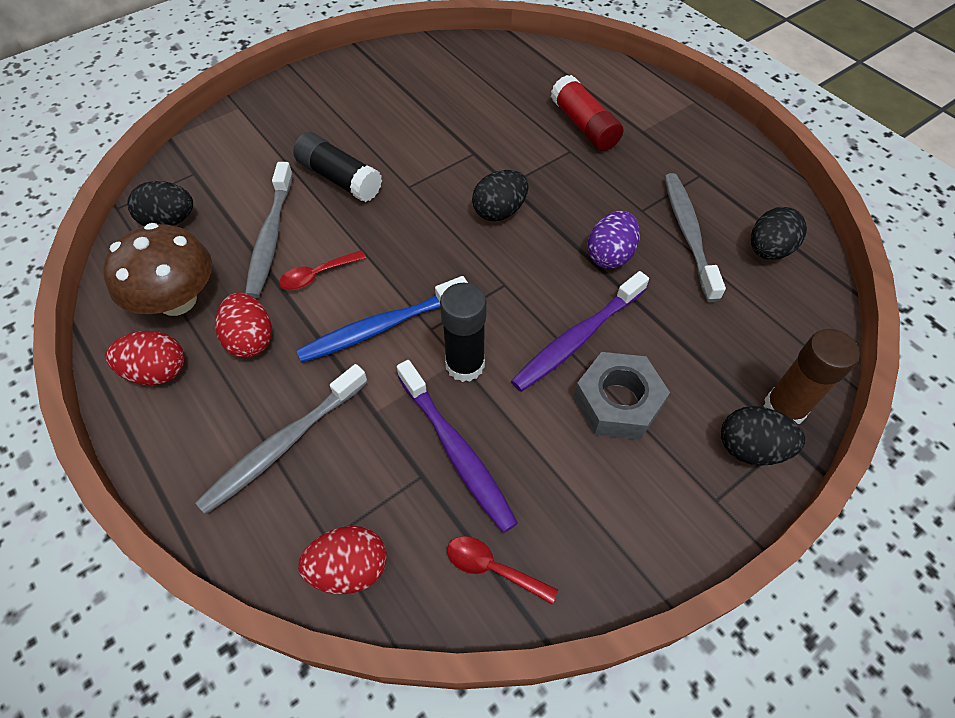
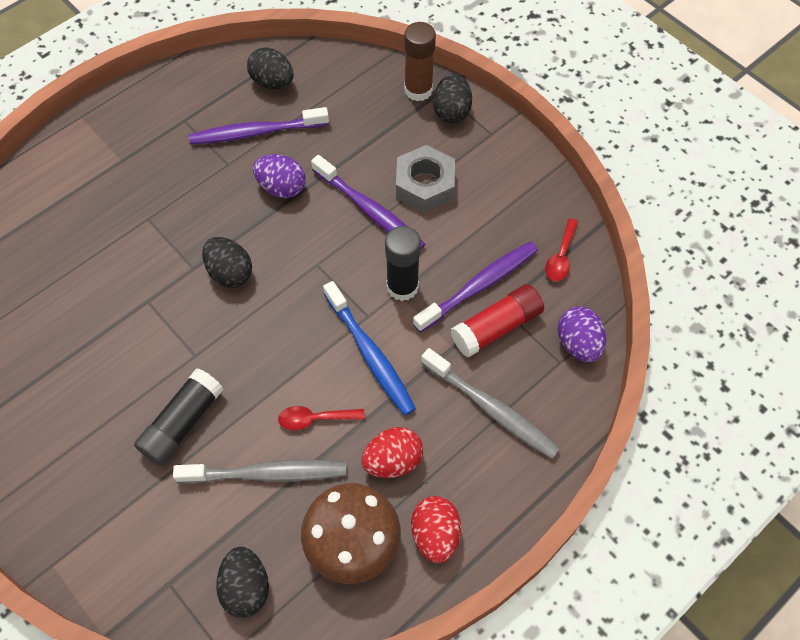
camera: 95 degrees left, 5 degrees up
red spoon [279,250,366,290] -> red spoon turned 120 degrees clockwise [278,406,365,430]
red egg [298,526,387,594] -> purple egg [558,306,606,362]
red glue stick [551,75,623,151] -> red glue stick moved to [450,284,544,357]
grey toothbrush [664,173,726,302] -> purple toothbrush [189,107,329,145]

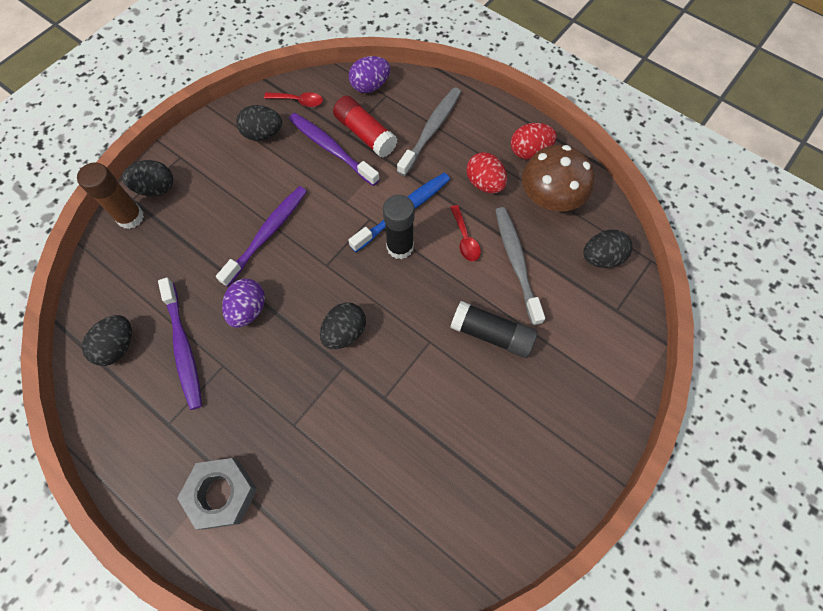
camera: 100 degrees left, 5 degrees up
black glue stick [385,226,421,301] -> black glue stick moved to [383,195,414,259]
grey nut [396,145,455,213] -> grey nut moved to [177,458,257,529]
none -> black egg [236,105,282,141]

